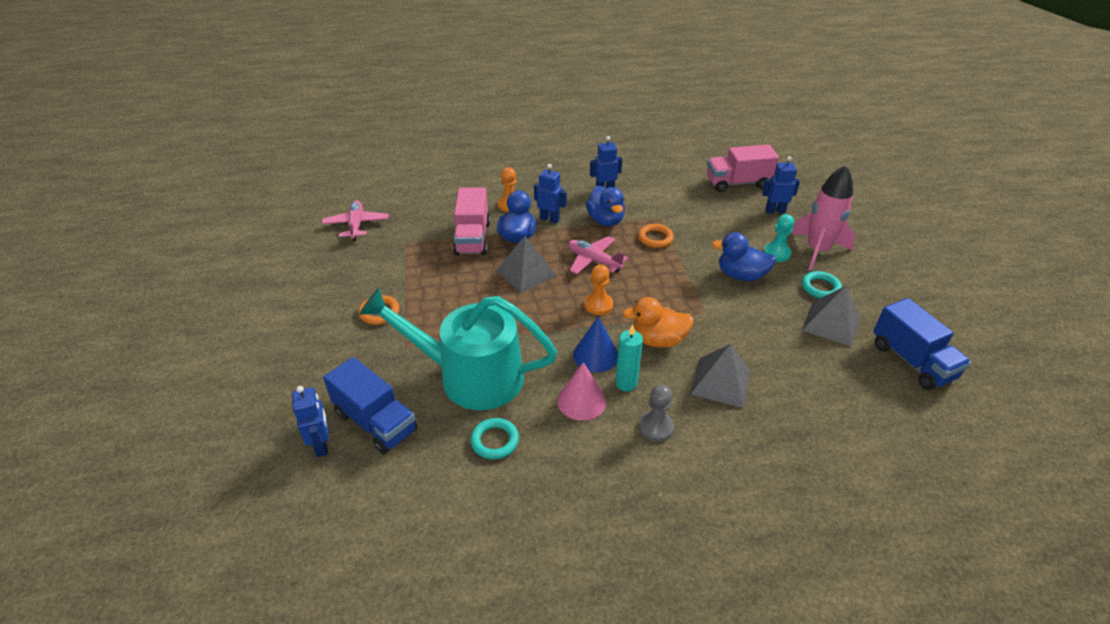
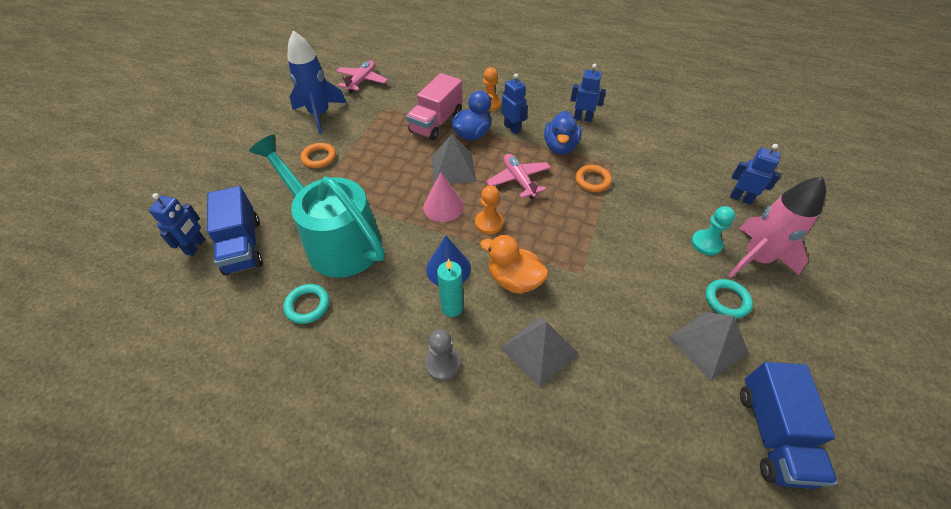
camera: 30 degrees right, 10 degrees up
pink cone [557,362,606,421] -> pink cone moved to [424,172,464,222]
pink truck [707,145,779,192] -> none
blue duck [712,232,776,281] -> none
none -> blue rocket [288,30,346,134]

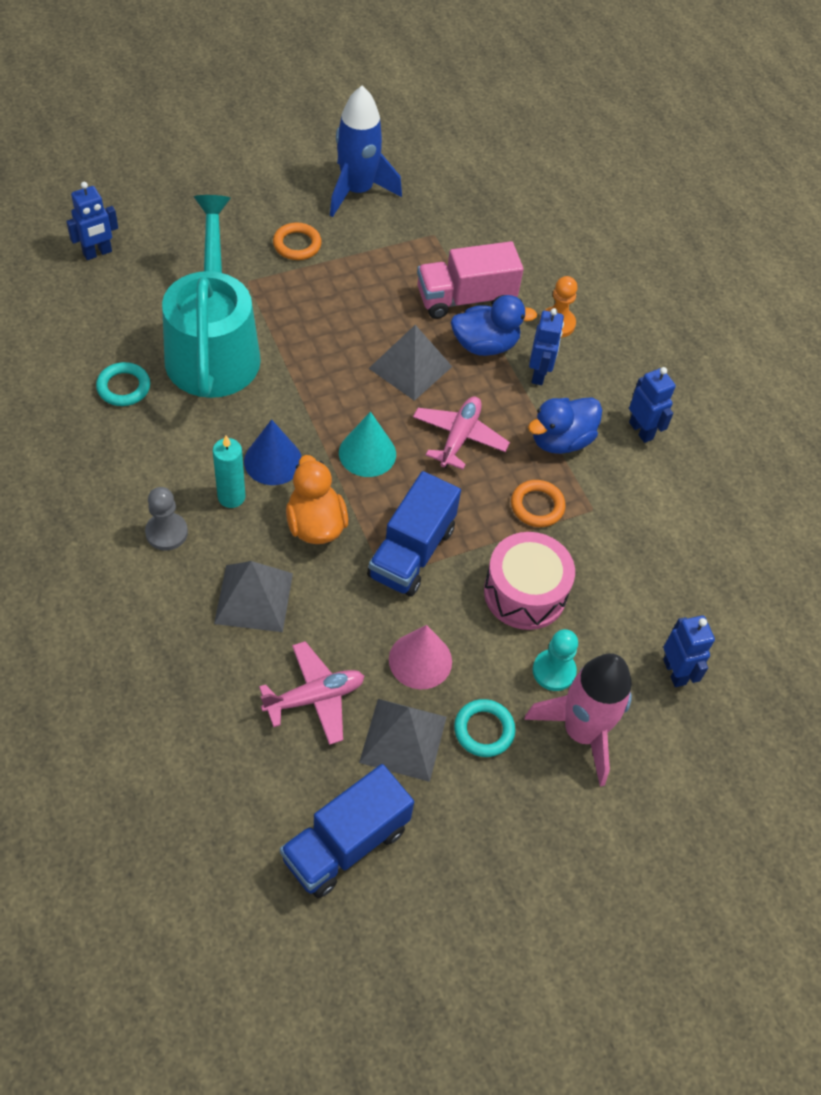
camera: 40 degrees right, 5 degrees up
blue truck [207,186,263,275] -> blue truck moved to [367,471,461,597]
pink plane [336,60,388,94] -> pink plane moved to [259,641,364,745]
pink cone [424,172,464,222] -> pink cone moved to [389,625,452,689]
orange pawn [475,185,504,234] -> turquoise cone [339,412,396,477]
none -> pink drum [484,532,575,630]

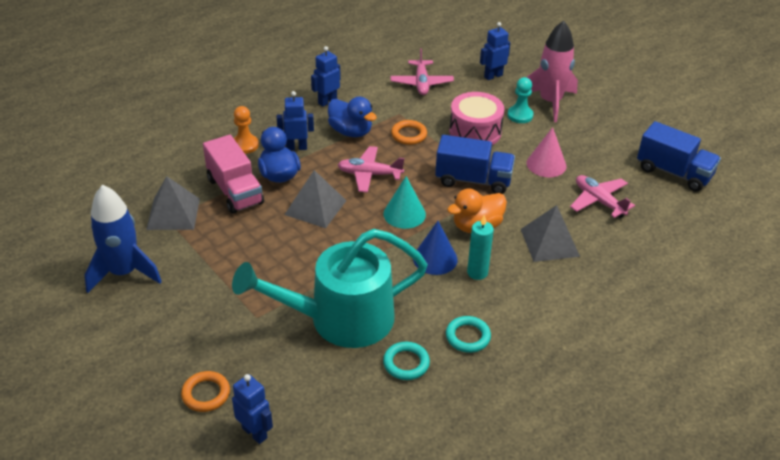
camera: 100 degrees left, 15 degrees down
grey pawn [145,487,188,551] -> none
orange ring [273,222,322,260] -> orange ring moved to [181,371,230,412]
grey pyramid [359,699,447,782] -> grey pyramid moved to [146,176,200,230]
turquoise ring [454,699,516,757] -> turquoise ring moved to [446,316,491,353]
none -> pink plane [390,48,454,95]

